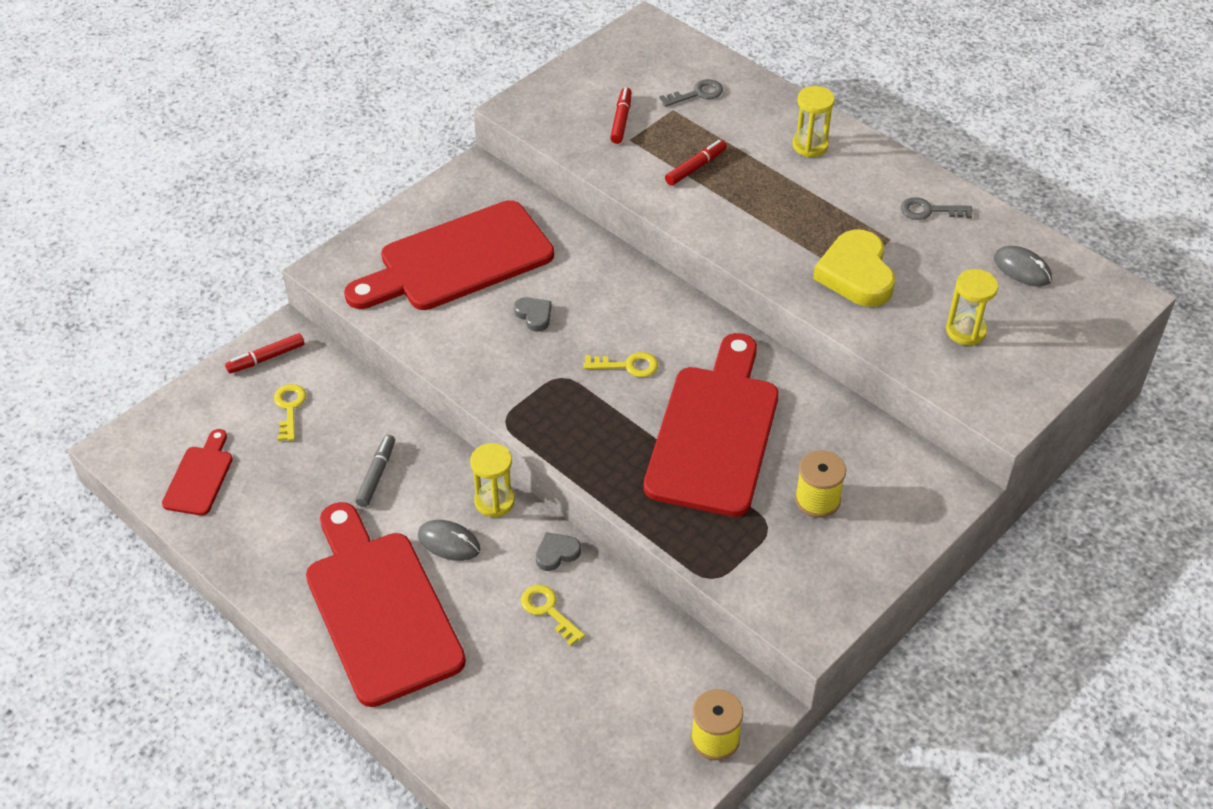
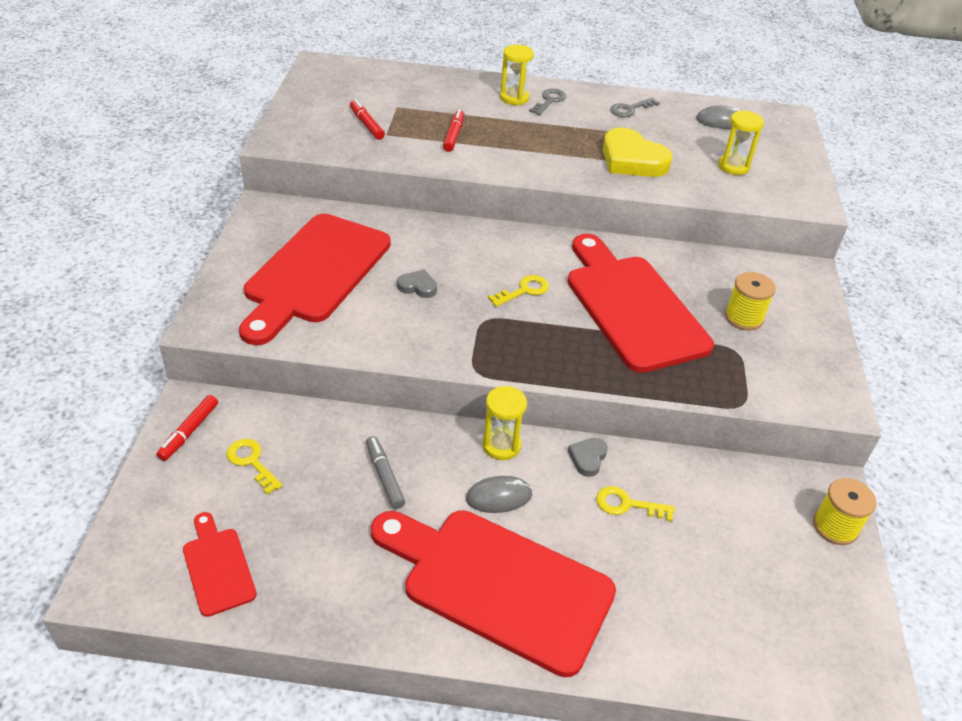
camera: 40 degrees left, 5 degrees down
grey key [659,79,723,107] -> grey key moved to [529,89,566,115]

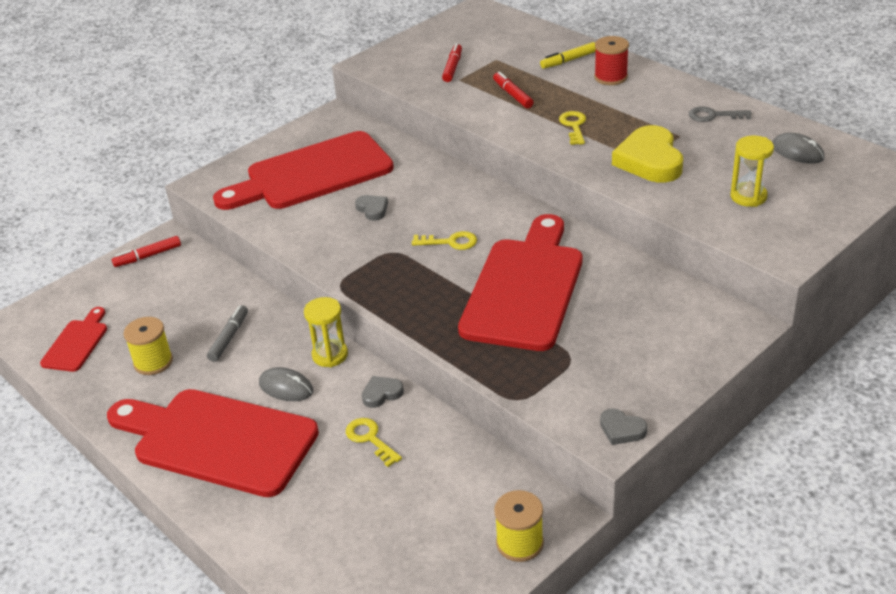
camera: 45 degrees right, 5 degrees down
yellow key [227,439,283,495] -> yellow key moved to [559,111,586,145]
red cutting board [371,510,616,677] -> red cutting board turned 45 degrees counterclockwise [107,389,319,497]
red marker [443,109,464,152] -> red marker turned 75 degrees counterclockwise [493,71,534,108]
yellow hourglass [500,45,534,105] -> red spool [594,36,629,85]
grey key [529,89,566,115] -> none
yellow spool [725,272,776,331] -> yellow spool moved to [124,317,173,375]
none -> yellow marker [540,42,596,69]
none -> grey heart [600,408,647,445]

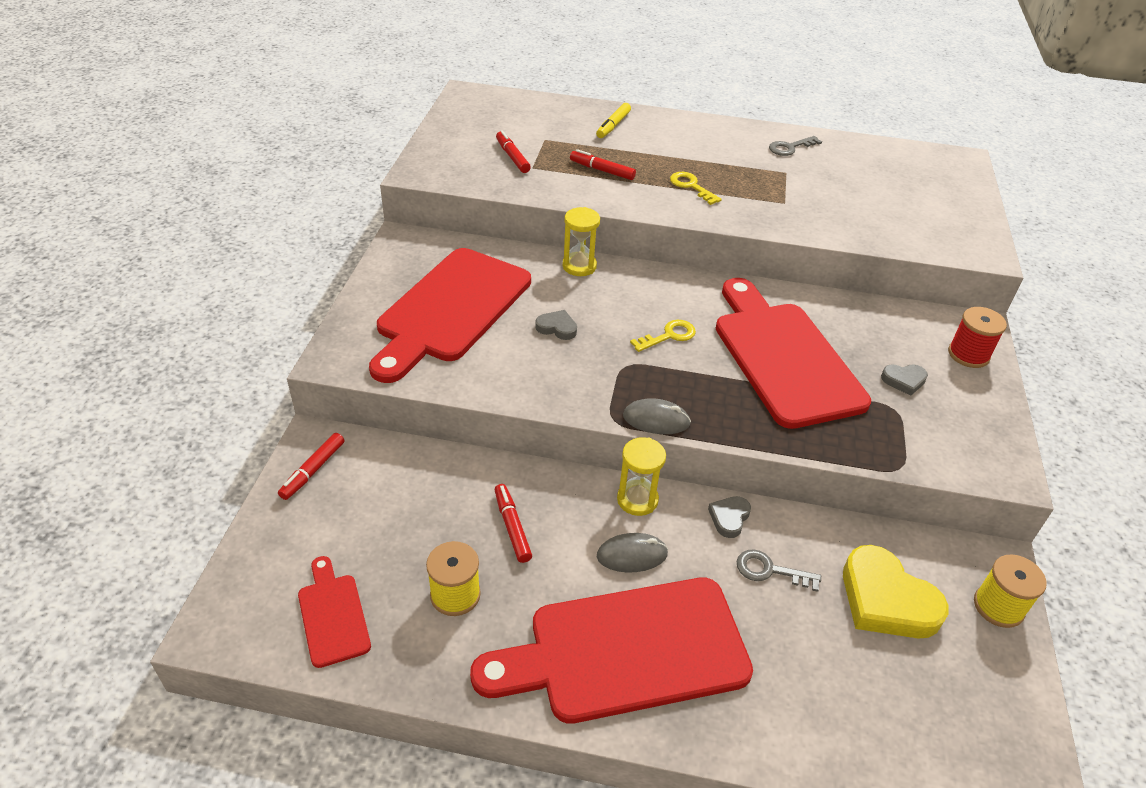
camera: 40 degrees left, 5 degrees up
grey marker [207,305,248,362] -> red marker [495,484,532,563]
yellow key [346,418,402,467] -> grey key [737,549,821,592]
red spool [594,36,629,85] -> red spool moved to [948,307,1007,368]
grey heart [600,408,647,445] -> grey heart moved to [881,364,928,396]
yellow heart [612,125,683,182] -> yellow heart moved to [843,545,948,639]
yellow hourglass [730,136,774,207] -> yellow hourglass moved to [562,207,600,276]
grey mouse [772,133,825,164] -> grey mouse moved to [623,398,691,434]

